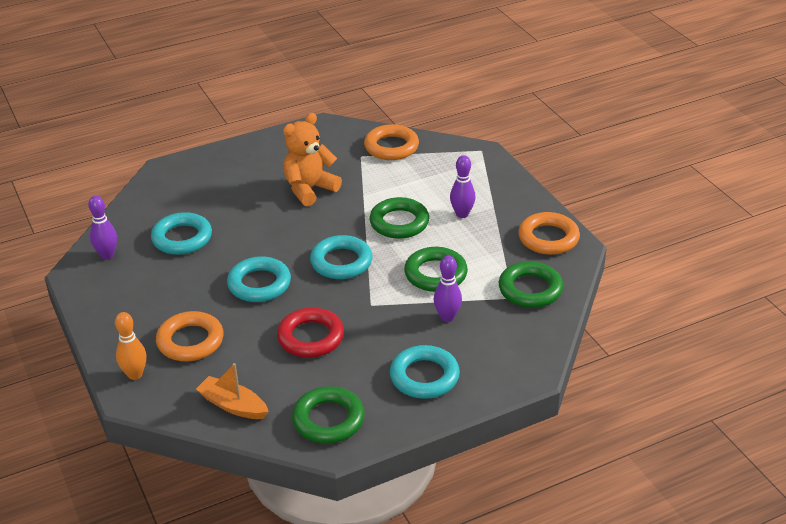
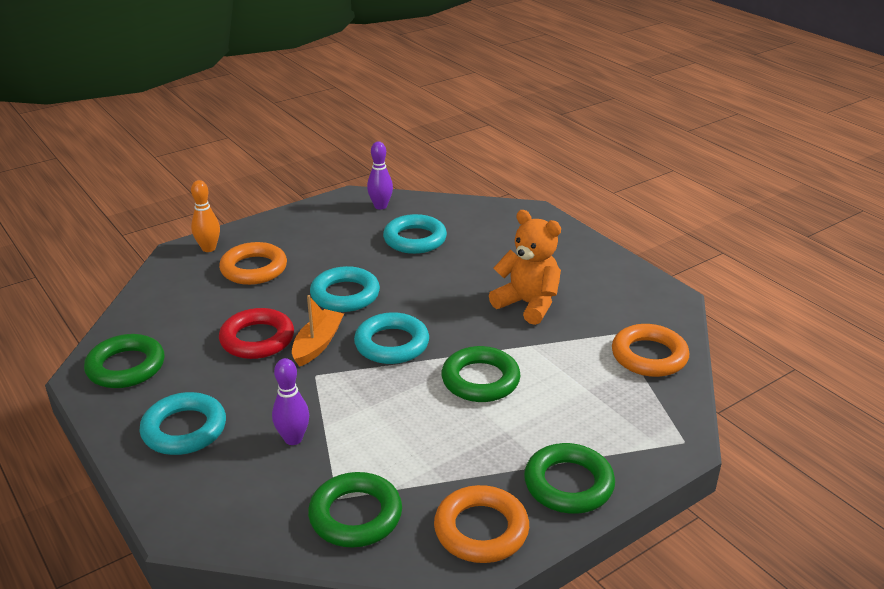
camera: 80 degrees right, 5 degrees down
orange boat [196,363,269,419] -> orange boat moved to [292,295,344,367]
green ring [404,247,468,292] -> green ring moved to [524,443,615,514]
purple bowling pin [450,155,475,218] -> none

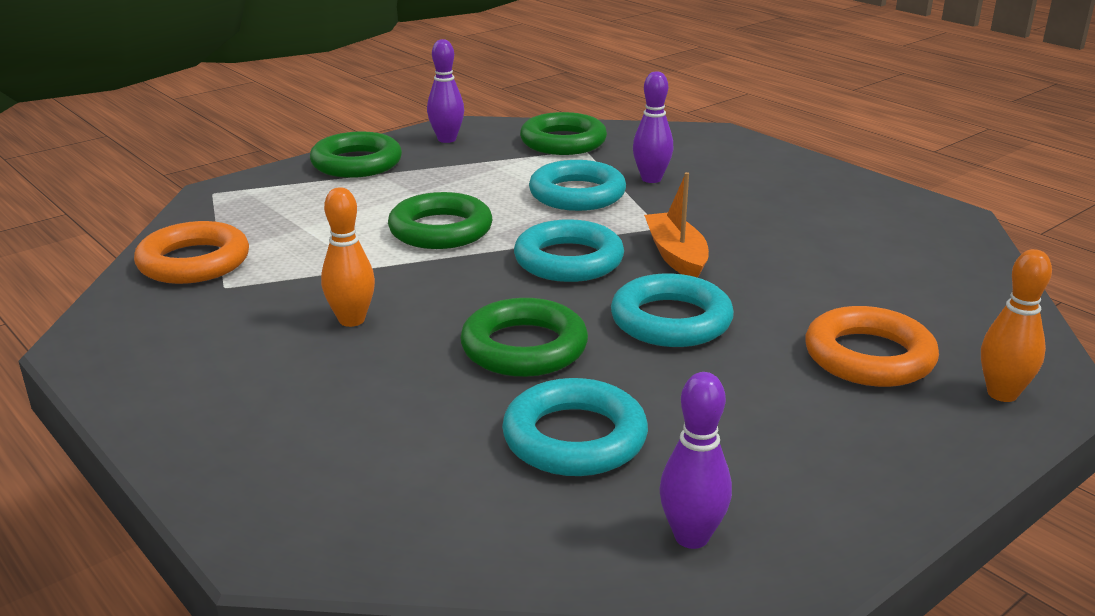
camera: 175 degrees right, 5 degrees down
green ring [84,334,164,388] -> green ring moved to [460,298,588,377]
turquoise ring [140,392,226,455] -> turquoise ring moved to [529,160,626,211]
red ring [219,308,294,359] -> none
orange boat [292,295,344,367] -> orange boat turned 150 degrees clockwise [644,172,709,278]
orange ring [434,485,529,563] -> purple bowling pin [427,39,464,143]
orange teddy bear [489,210,561,325] -> orange bowling pin [321,187,375,327]

